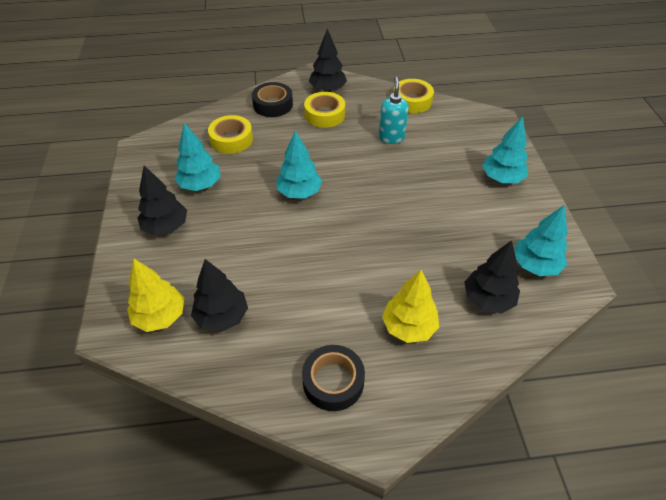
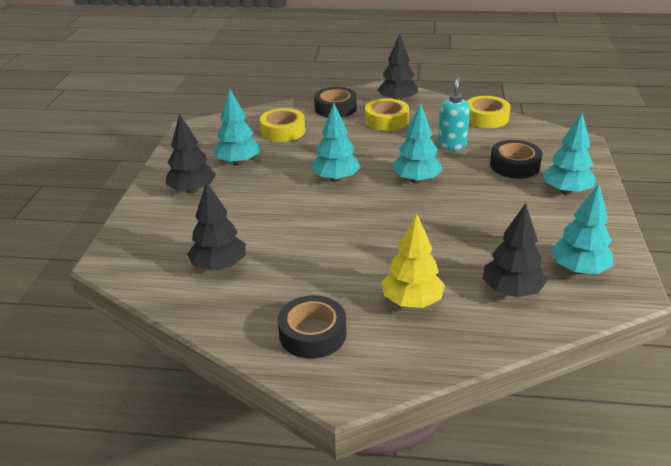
camera: 15 degrees right, 15 degrees down
yellow tree [127,258,184,332] -> none
none -> turquoise tree [392,103,443,184]
none -> black tape [490,140,543,179]

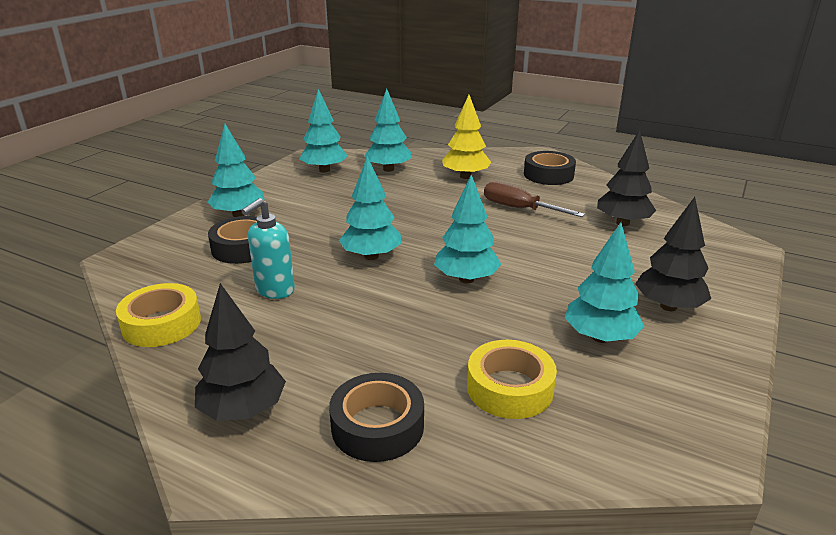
camera: 160 degrees left, 5 degrees down
yellow tape [365,98,409,131] -> none
black tree [483,203,547,297] -> turquoise tree [364,89,412,172]
none -> brown screwdriver [484,181,585,217]

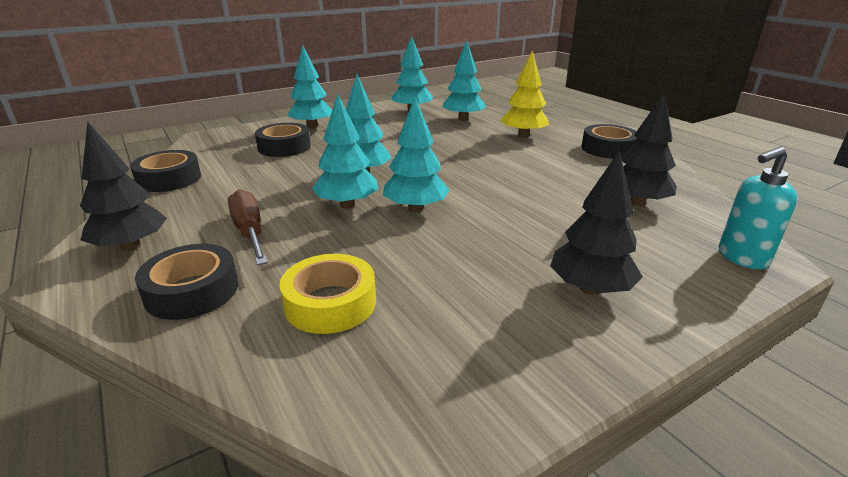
camera: 30 degrees right, 0 degrees up
yellow tape [116,283,201,347] -> black tape [130,150,201,192]
turquoise soap dispenser [241,198,295,299] -> turquoise soap dispenser moved to [719,147,798,269]
brown screwdriver [484,181,585,217] -> brown screwdriver moved to [228,190,268,265]
turquoise tree [565,222,645,343] -> turquoise tree moved to [312,94,378,208]

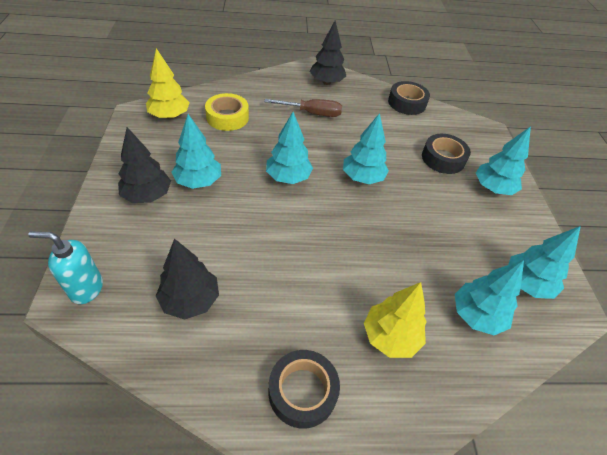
camera: 115 degrees right, 20 degrees up
black tape [135,244,238,320] -> none
turquoise tree [312,94,378,208] -> turquoise tree moved to [172,114,221,189]
turquoise soap dispenser [719,147,798,269] -> turquoise soap dispenser turned 90 degrees counterclockwise [28,231,103,304]
none -> yellow tree [146,48,190,119]

